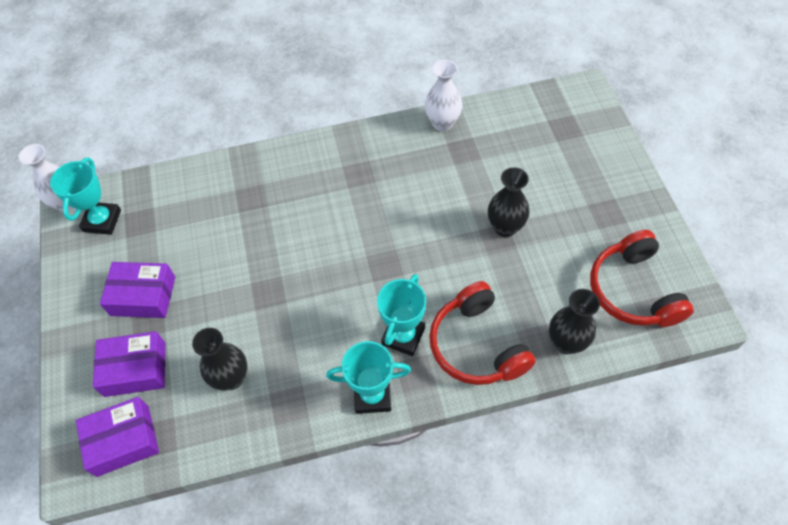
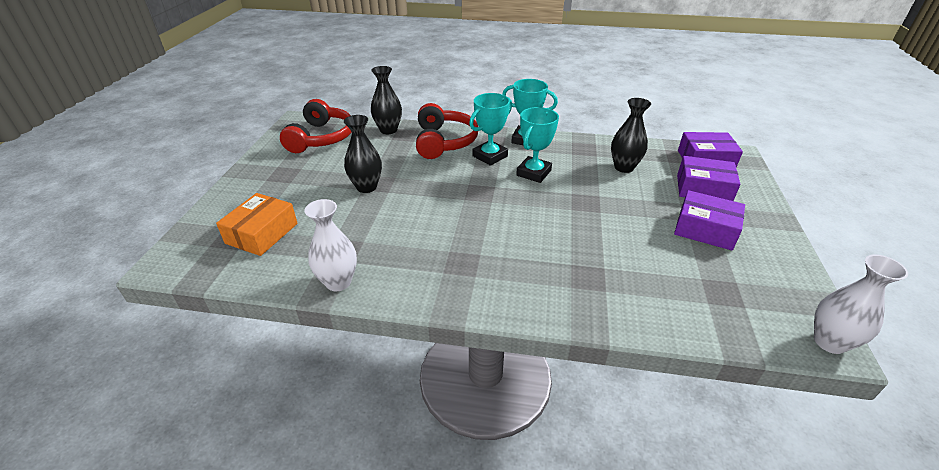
camera: 160 degrees left, 20 degrees down
turquoise trophy [50,158,121,235] -> turquoise trophy moved to [516,107,559,183]
none -> orange box [216,193,298,256]

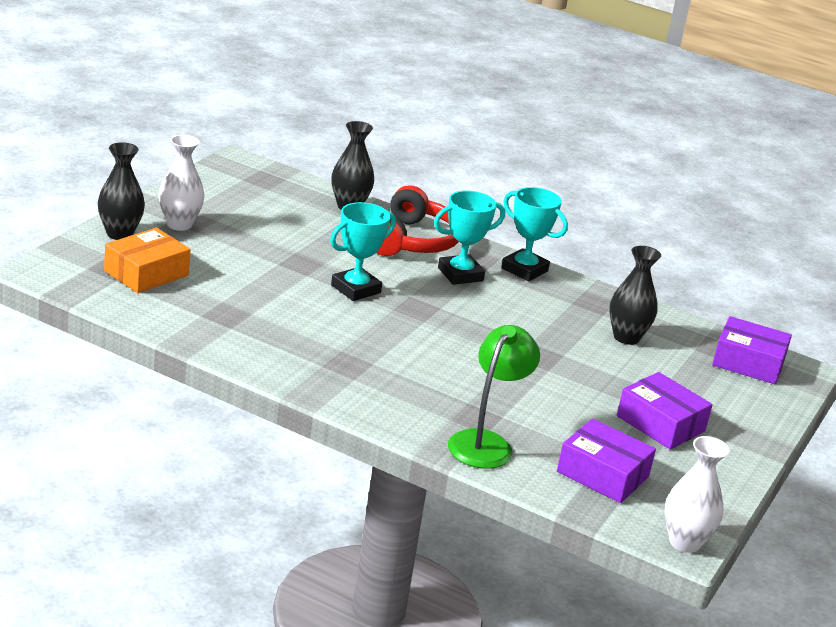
camera: 15 degrees right, 10 degrees down
red headphones [280,99,352,153] -> none
white vase [304,199,357,291] -> white vase moved to [159,135,204,231]
black vase [344,115,382,193] -> black vase moved to [98,142,145,240]
turquoise trophy [516,107,559,183] -> turquoise trophy moved to [330,202,396,301]
purple box [677,156,741,201] -> purple box moved to [557,419,656,503]
none -> green lamp [448,325,540,469]

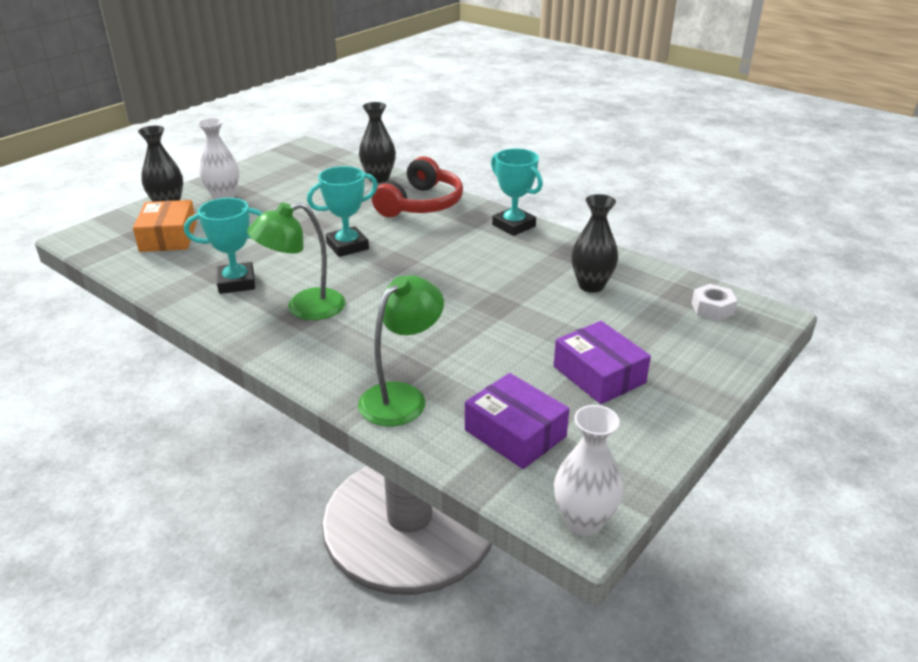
camera: 15 degrees right, 5 degrees up
orange box [104,228,190,293] -> orange box turned 60 degrees counterclockwise [133,200,197,252]
turquoise trophy [434,191,505,285] -> turquoise trophy moved to [184,198,262,294]
purple box [712,316,792,384] -> white nut [692,284,737,321]
none -> green lamp [247,202,346,320]

